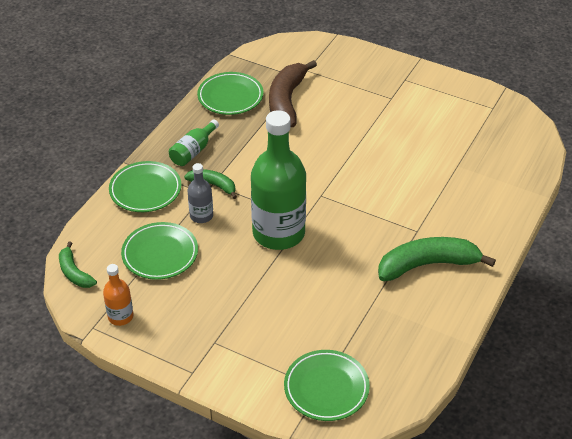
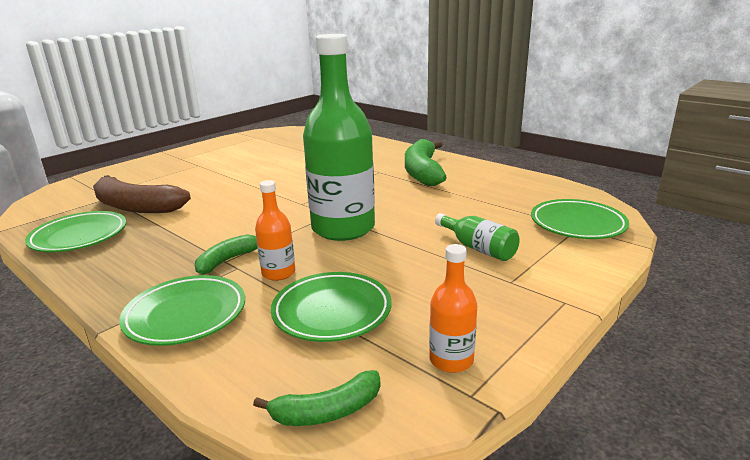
camera: 75 degrees left, 20 degrees down
green bottle [169,119,219,166] -> green bottle moved to [435,213,520,261]
grey bottle [188,163,213,223] -> orange bottle [255,180,295,281]

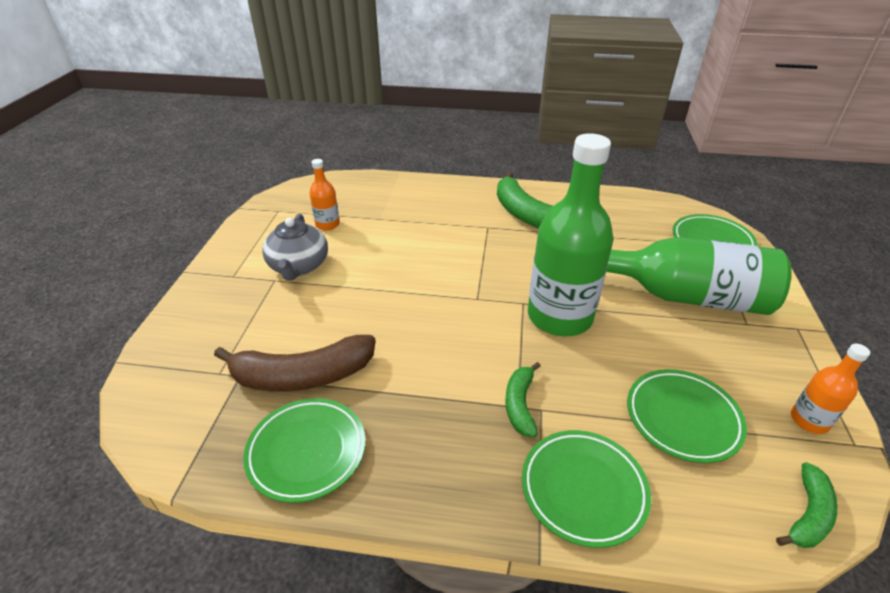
camera: 35 degrees left, 15 degrees up
orange bottle [255,180,295,281] -> orange bottle moved to [310,159,340,230]
green bottle [435,213,520,261] -> green bottle [606,237,792,315], size x2.20
none -> grey teapot [262,213,328,281]

